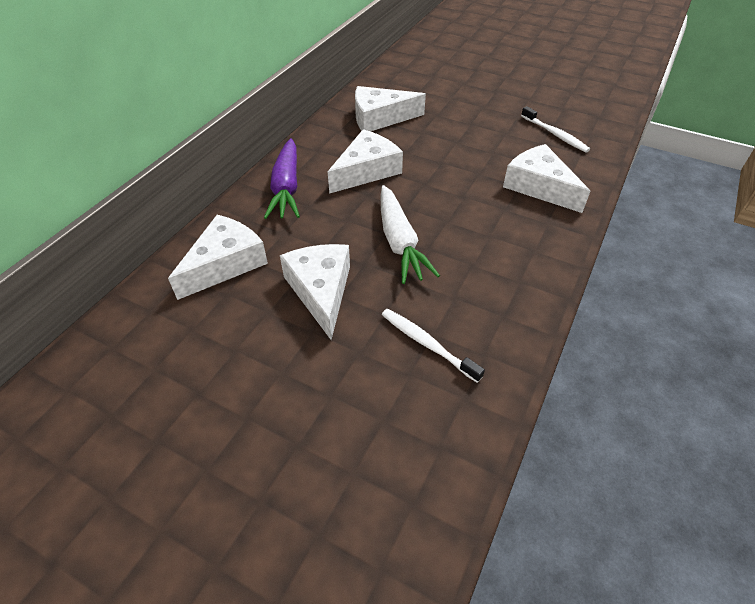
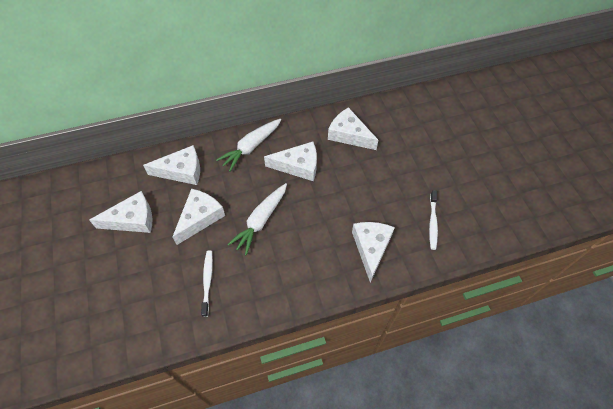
camera: 45 degrees right, 10 degrees up
purple carrot [264,138,300,219] -> white carrot [216,119,281,172]
none -> white cheese [89,191,152,233]

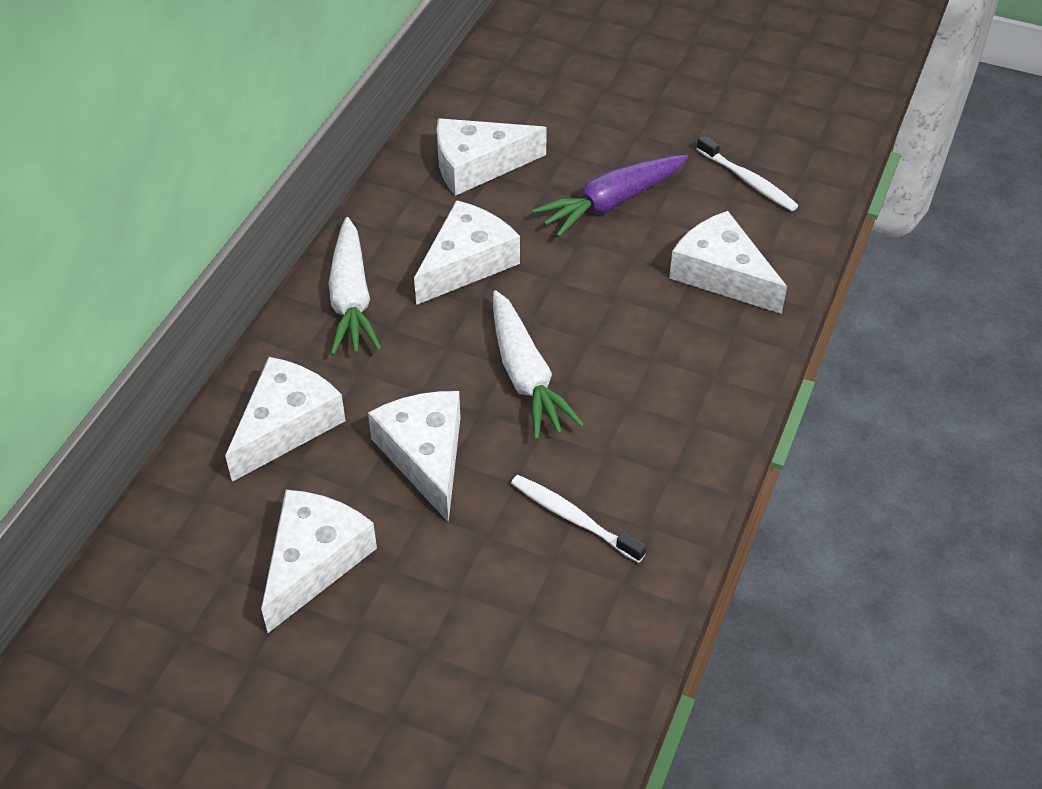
camera: 50 degrees left, 10 degrees down
none -> purple carrot [532,155,688,237]

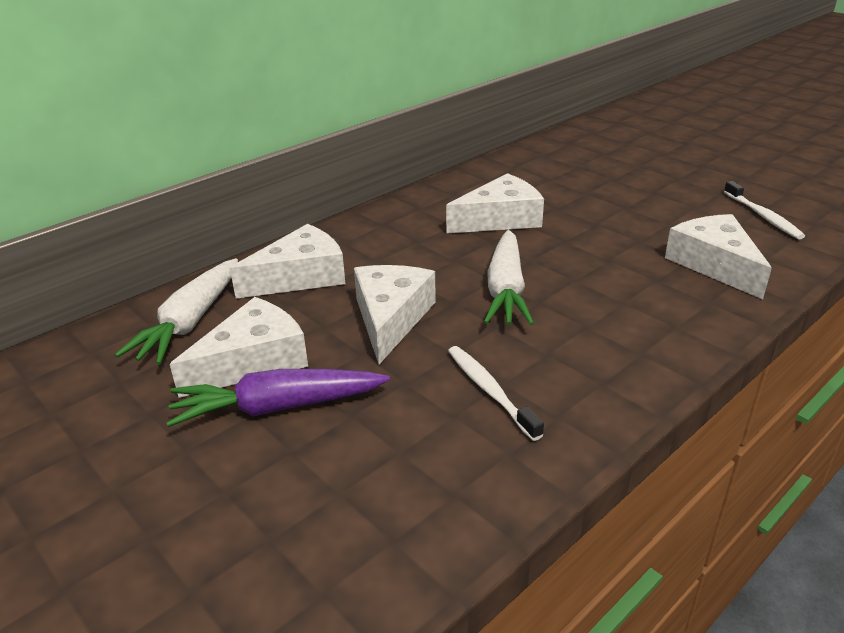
camera: 25 degrees right, 15 degrees down
white carrot [329,217,382,356] -> white carrot moved to [115,258,238,365]
white cheese [437,118,547,196] -> none
purple carrot [532,155,688,237] -> purple carrot moved to [167,369,390,427]

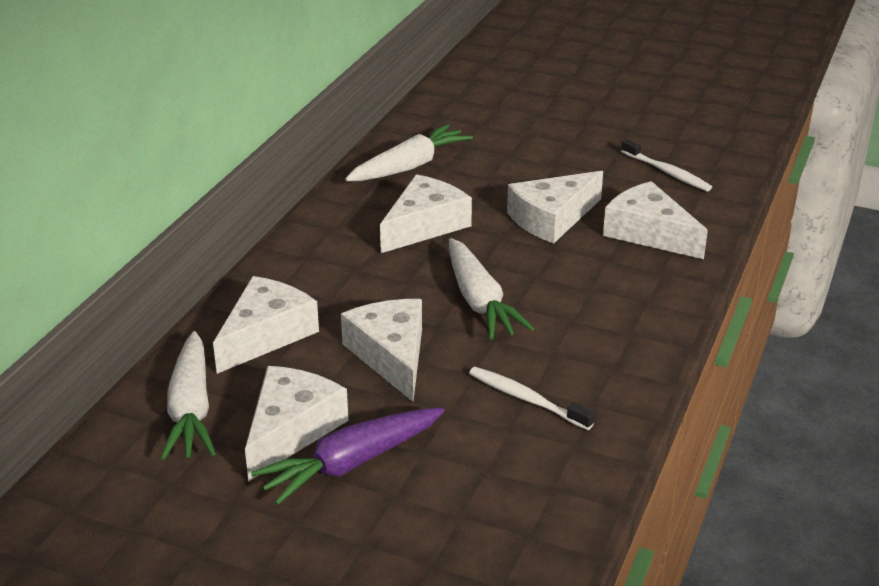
camera: 25 degrees left, 0 degrees up
none -> white carrot [345,124,473,181]
none -> white cheese [507,171,603,243]

